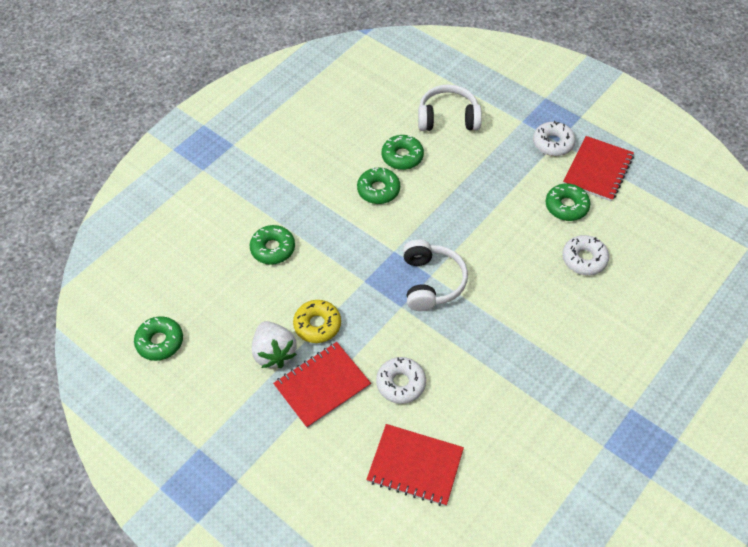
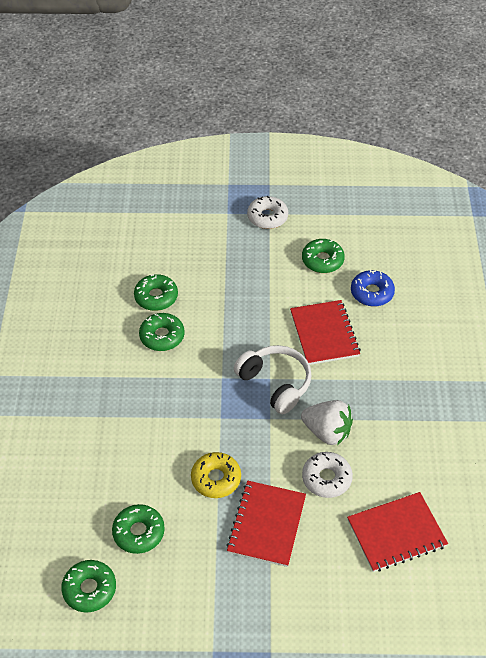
camera: 40 degrees left, 5 degrees down
green donut [250,225,295,265] -> green donut moved to [112,504,165,554]
white strawberry [252,321,297,368] -> white strawberry moved to [301,400,353,445]
white headphones [418,84,482,131] -> none
white donut [562,235,609,275] -> blue donut [351,270,395,307]
red notebook [563,136,634,202] -> red notebook moved to [290,300,361,365]

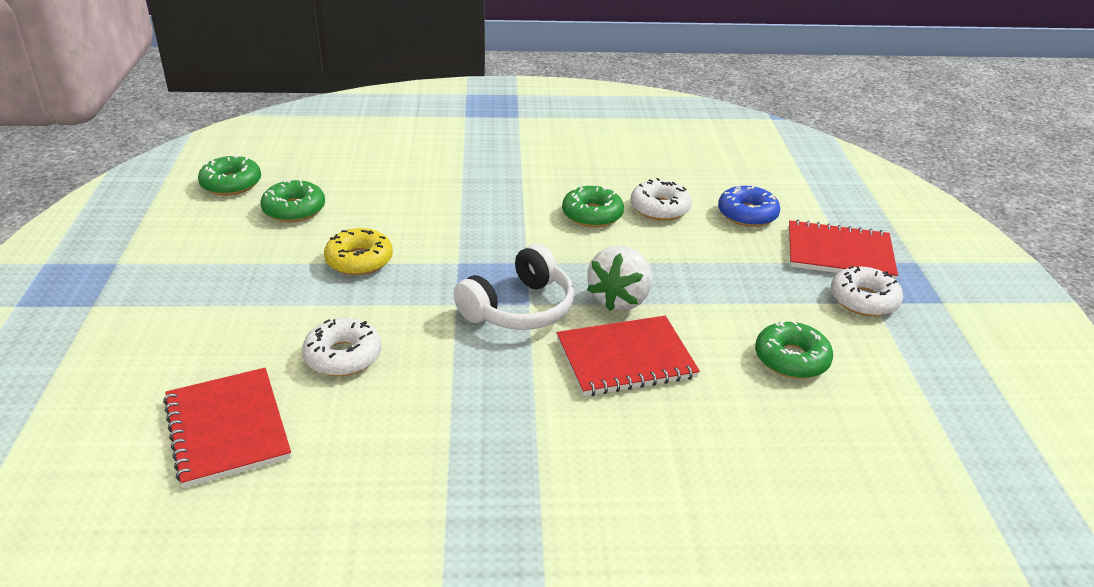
camera: 85 degrees right, 15 degrees down
green donut [134,274,178,311] -> white donut [631,178,692,221]
red notebook [226,481,306,567] -> red notebook moved to [789,220,898,280]
white strawberry [301,400,353,445] -> white strawberry moved to [587,246,652,311]
blue donut [351,270,395,307] -> blue donut moved to [718,185,780,227]

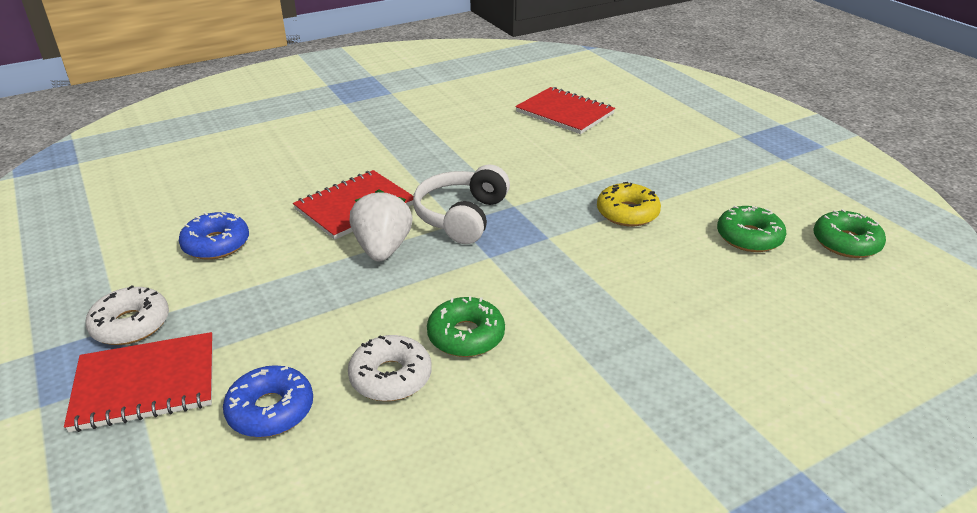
camera: 155 degrees right, 0 degrees up
white donut [302,318,381,376] -> none
green donut [755,321,833,379] -> blue donut [179,212,249,260]

